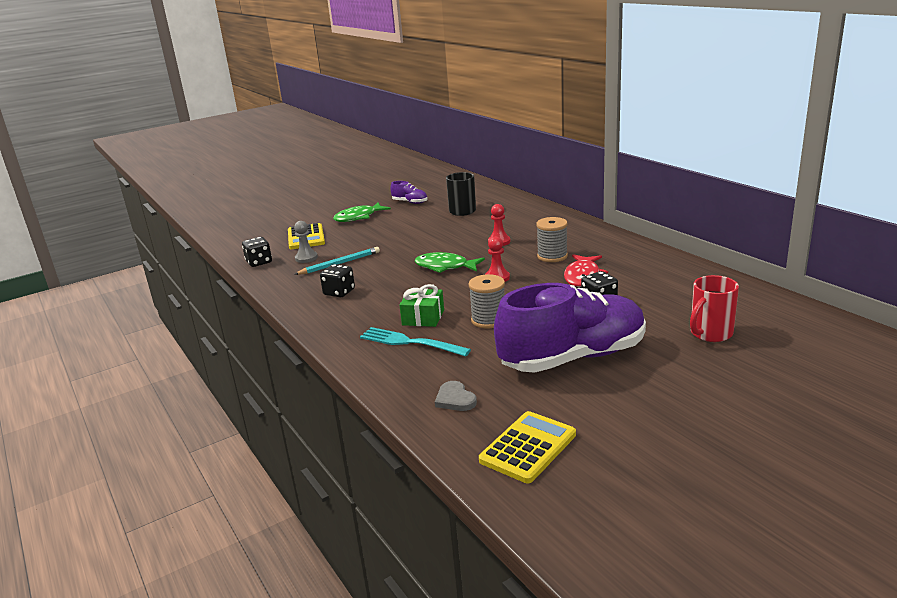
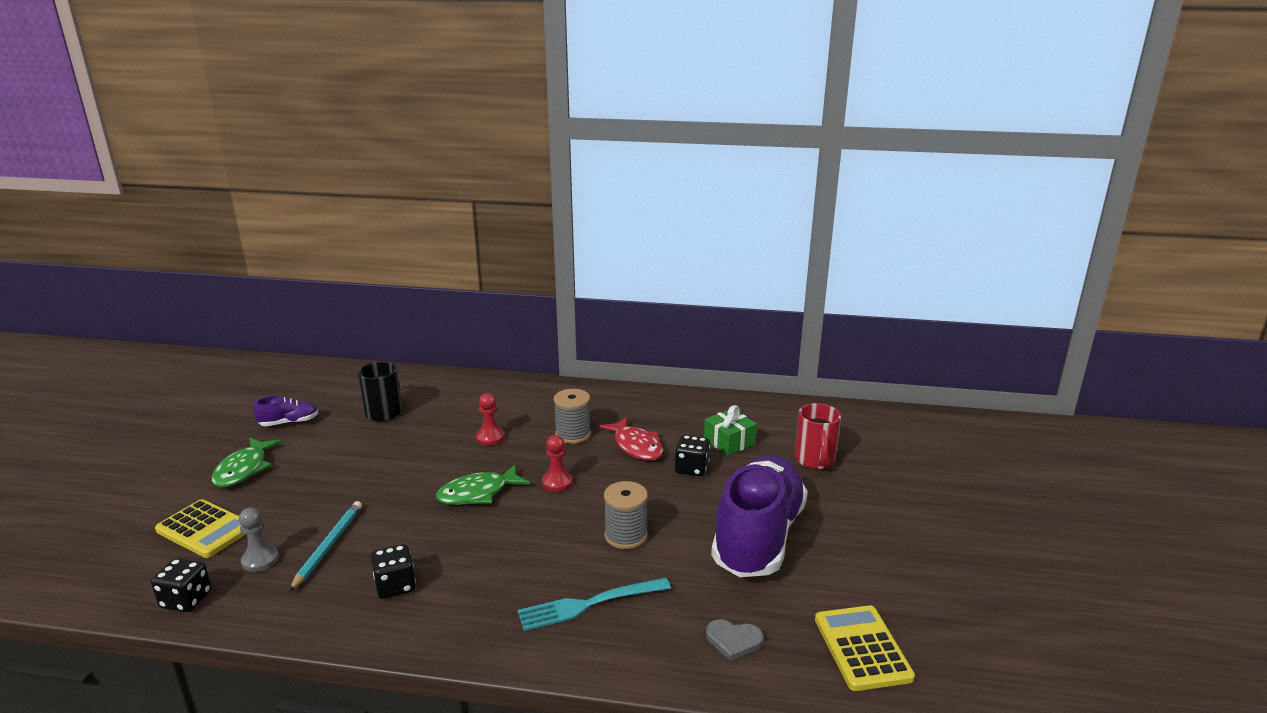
camera: 50 degrees left, 0 degrees up
green gift [400,284,444,327] -> green gift moved to [704,405,757,456]

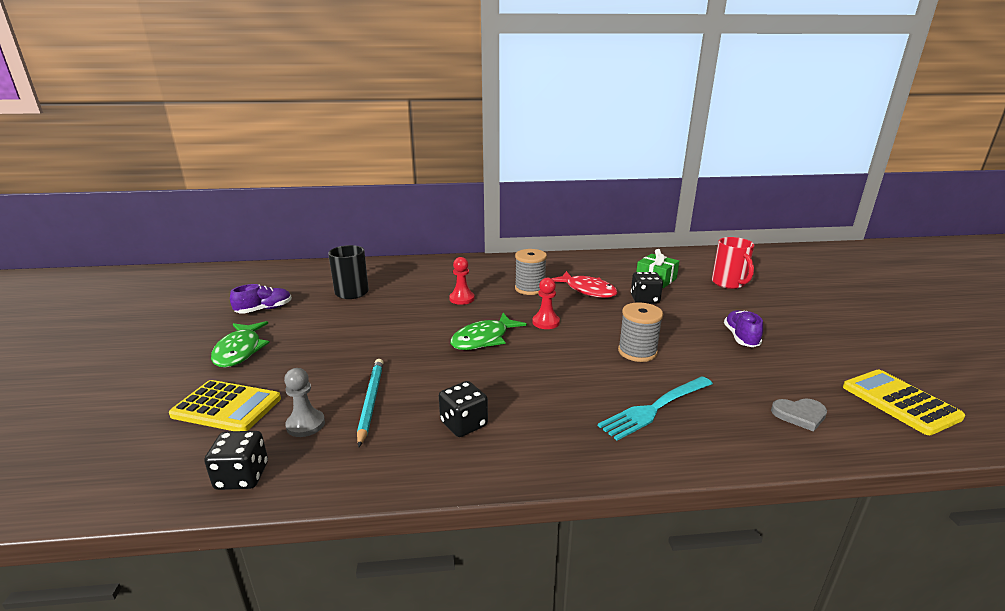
camera: 15 degrees left, 0 degrees up
purple shoe [711,456,808,577] -> purple shoe [724,310,763,347], size x0.41

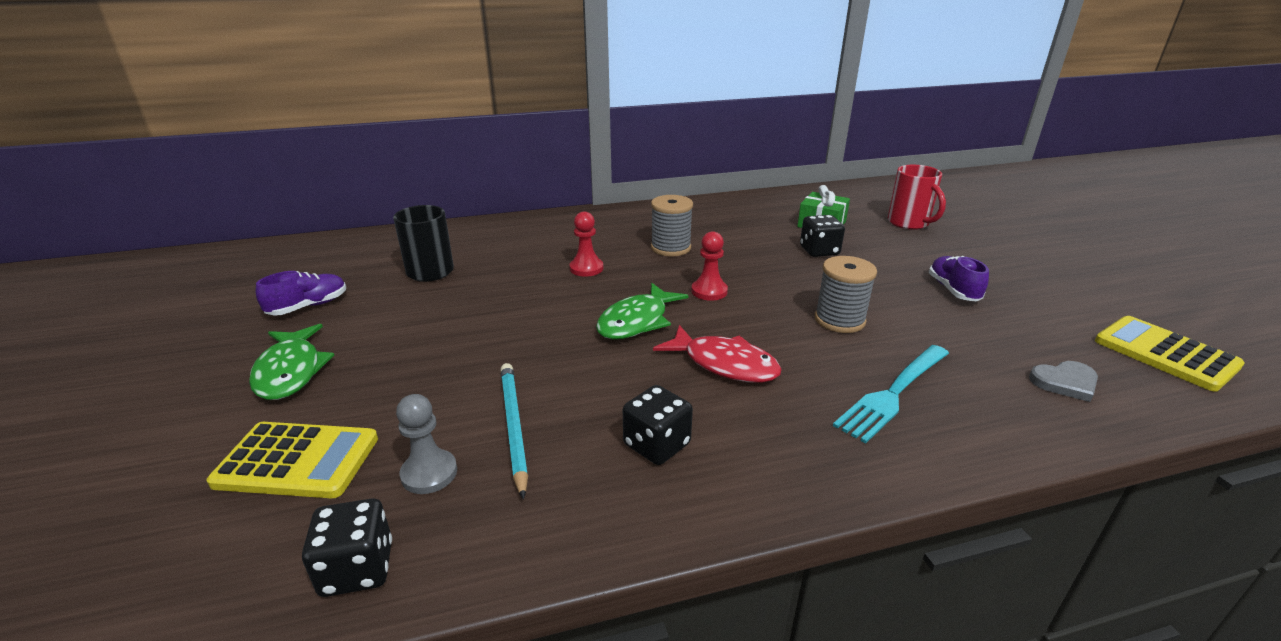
camera: 10 degrees left, 5 degrees up
red fish [551,271,618,298] -> red fish moved to [653,325,782,383]

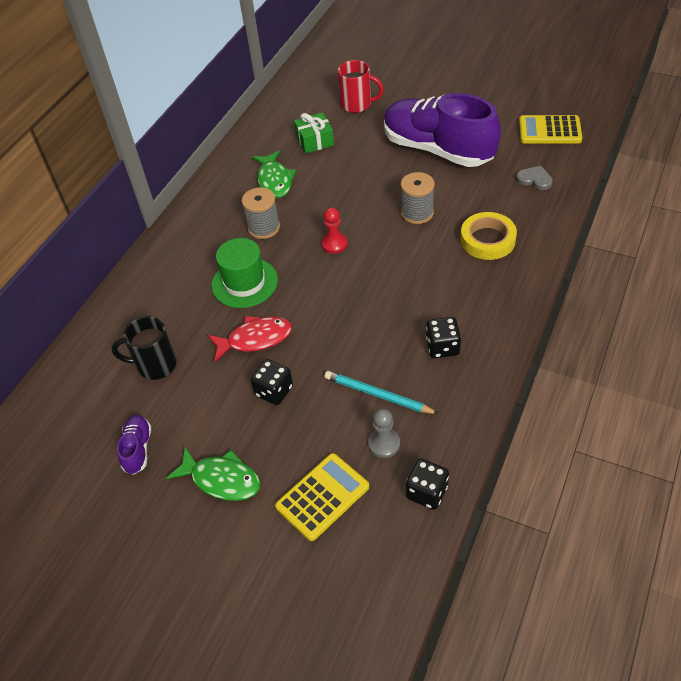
camera: 45 degrees left, 20 degrees up
red pawn [570,212,603,277] -> green hat [211,238,278,308]
green fish [596,283,689,339] -> green fish moved to [252,150,296,198]
red fish [653,325,782,383] -> red fish moved to [208,316,292,362]
black dice [800,215,845,257] -> black dice moved to [251,359,293,405]
turquoise fork [833,345,949,443] -> yellow tape [461,212,517,260]
purple shoe [928,256,989,302] -> purple shoe [384,93,501,167], size x2.46
grey heart [1029,361,1098,402] -> grey heart turned 90 degrees counterclockwise [516,166,553,190]

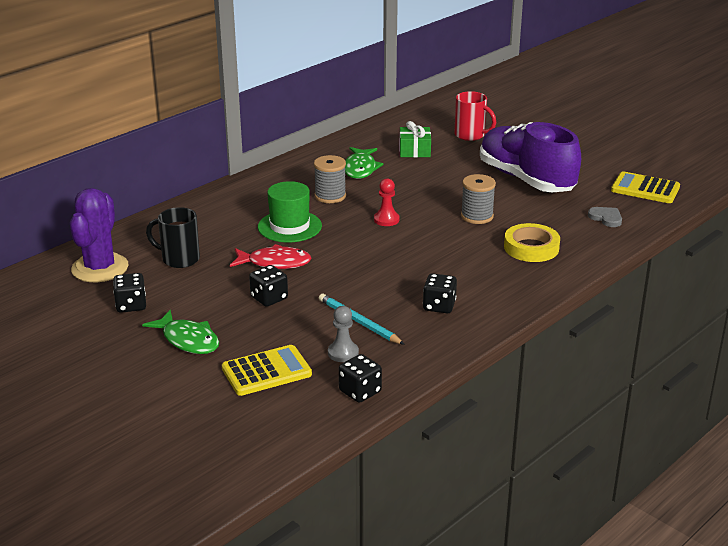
camera: 15 degrees right, 20 degrees down
purple shoe [117,415,152,475] -> black dice [113,273,146,313]
none -> purple cactus [70,188,128,282]

